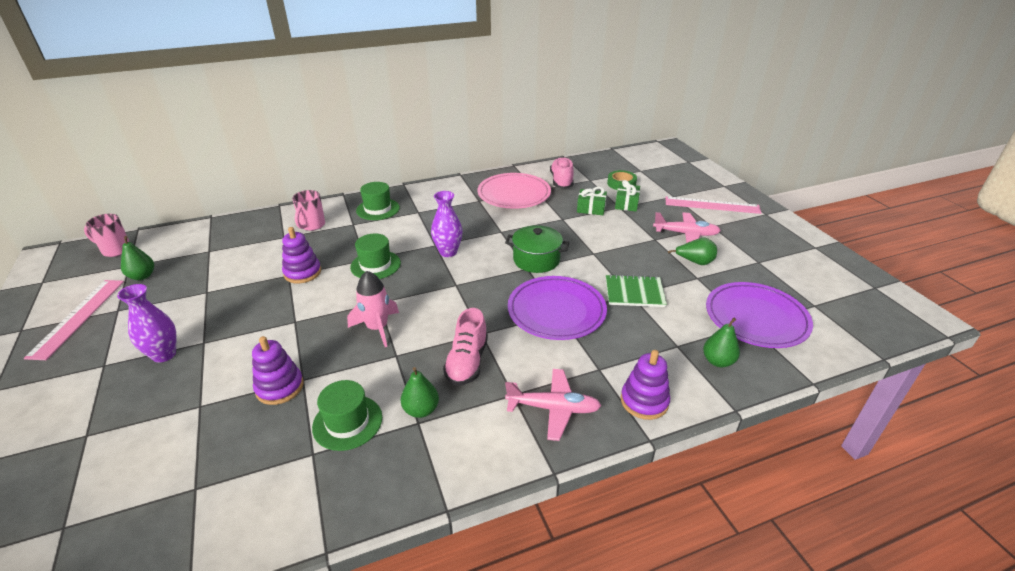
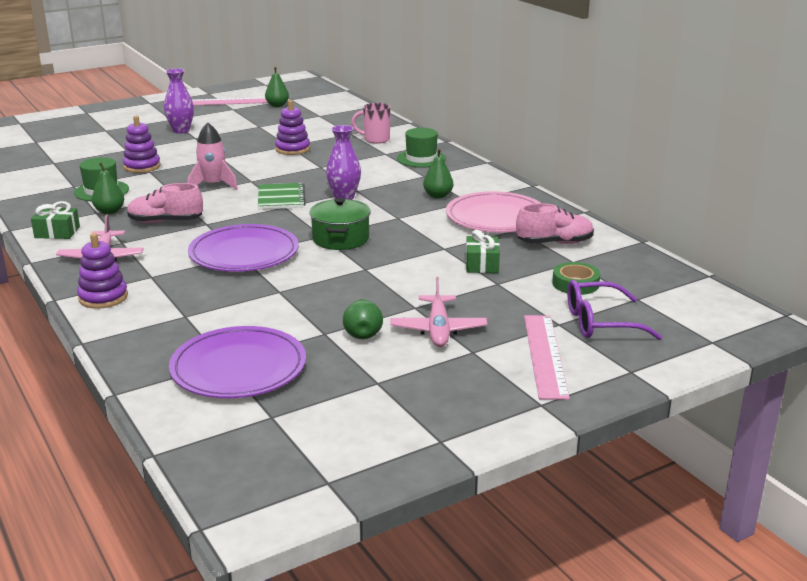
camera: 80 degrees right, 10 degrees down
pink mug [84,214,129,257] -> none
green hat [350,234,401,279] -> none
green notebook [606,274,667,307] -> green notebook moved to [258,183,306,209]
green gift [615,180,640,211] -> green gift moved to [31,201,80,239]
green pear [703,318,740,367] -> green pear moved to [423,149,453,199]
none -> purple glasses [567,280,662,340]

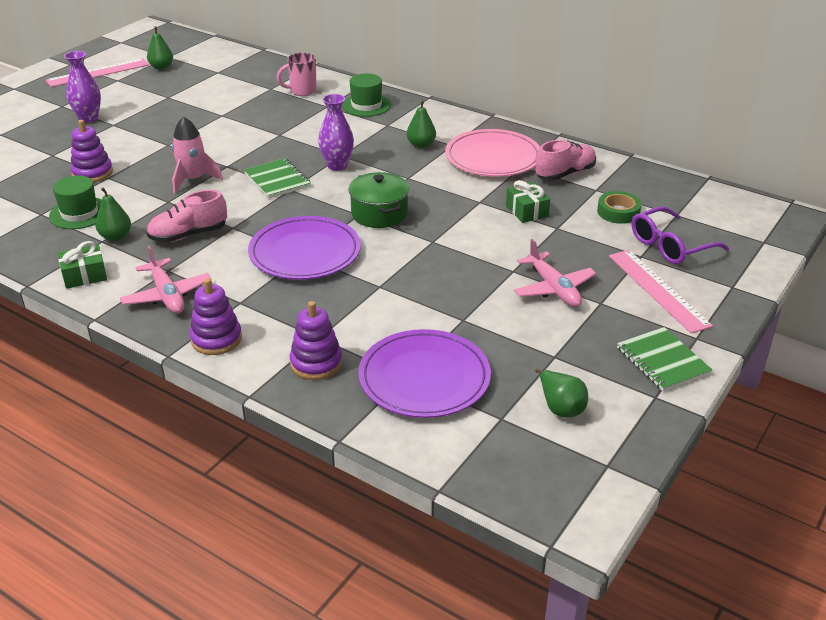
camera: 25 degrees left, 10 degrees up
purple stacking toy [275,100,310,155] -> purple stacking toy moved to [290,301,342,380]
green pear [343,299,383,339] -> green pear moved to [535,369,588,417]
none -> green notebook [617,327,712,391]

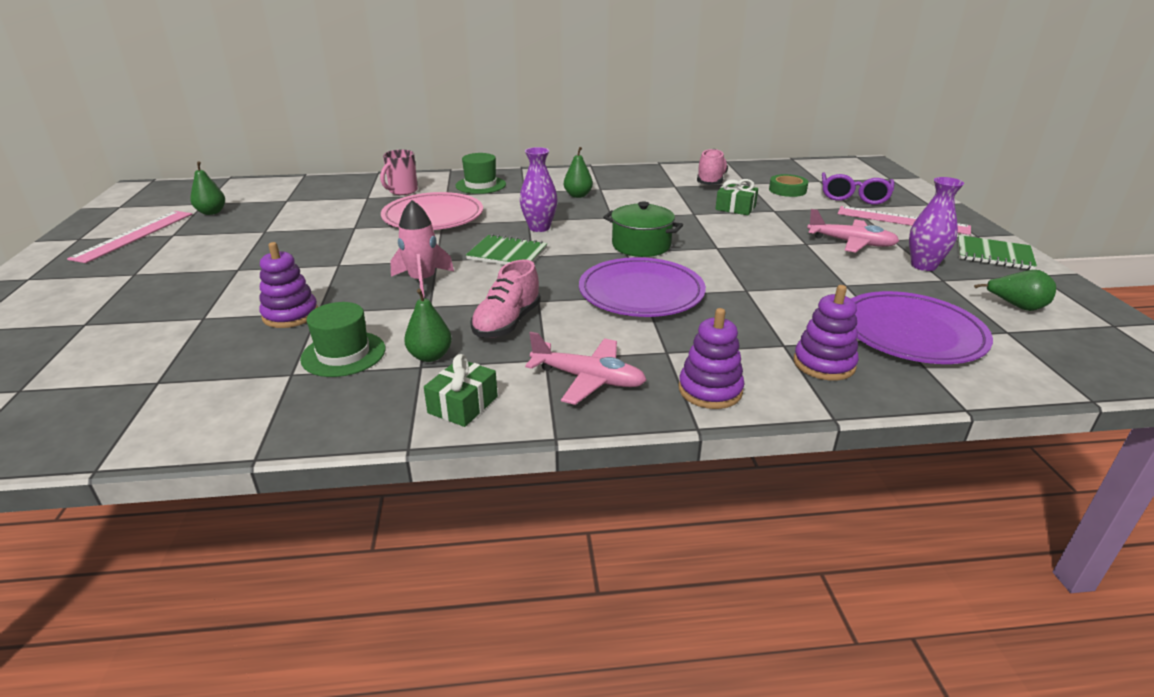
camera: 40 degrees left, 5 degrees down
purple vase [64,51,101,123] -> purple vase moved to [909,177,964,271]
pink plate [445,129,540,177] -> pink plate moved to [381,192,483,230]

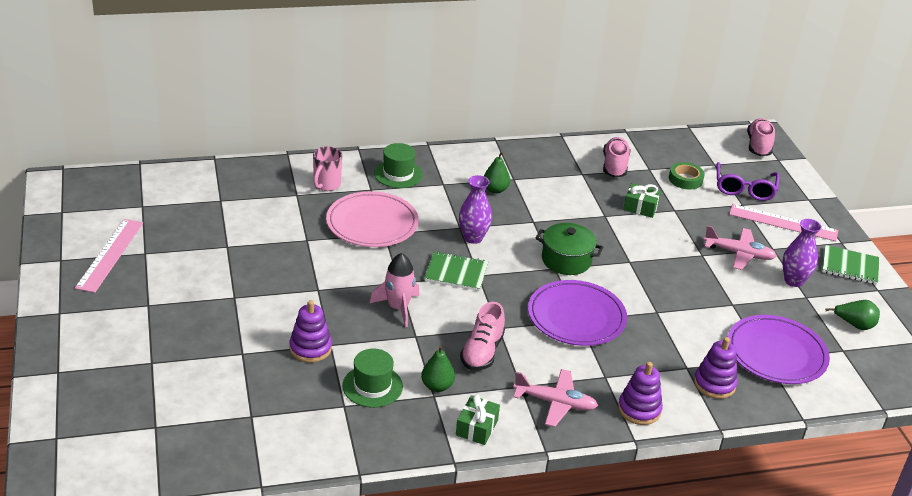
camera: 10 degrees left, 5 degrees up
green pear [190,161,225,215] -> none
none -> pink shoe [747,118,775,156]

